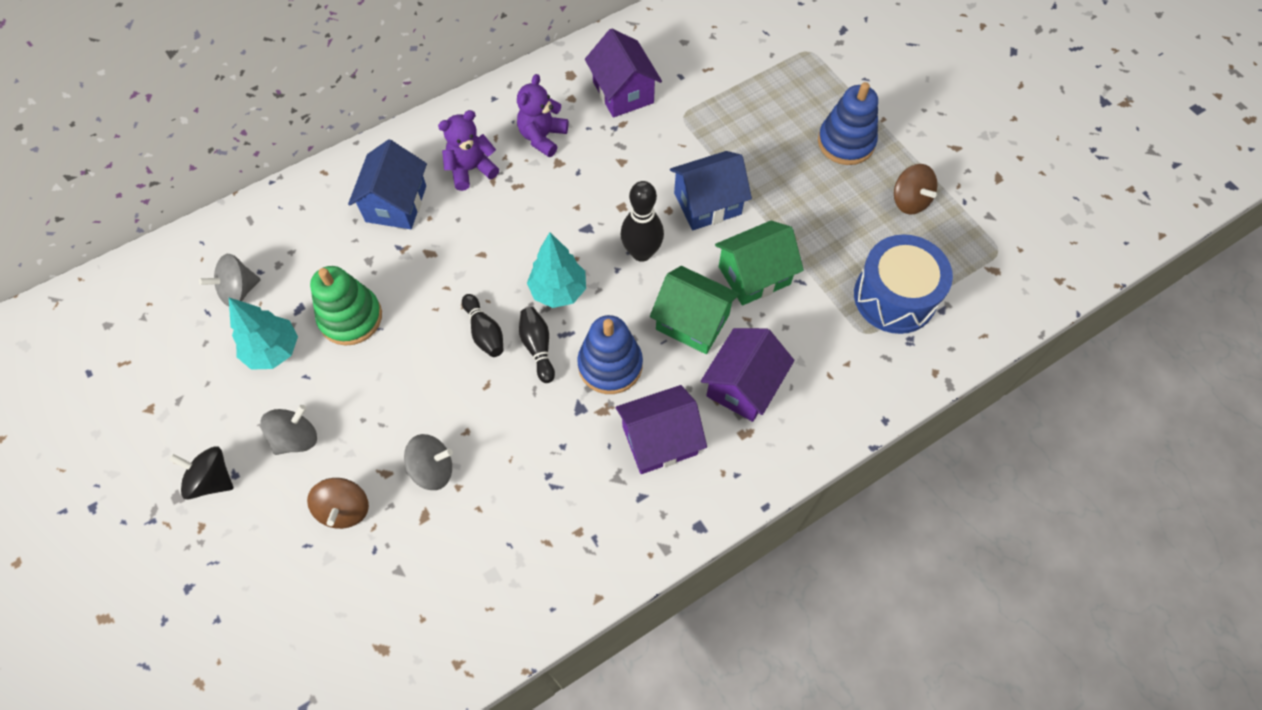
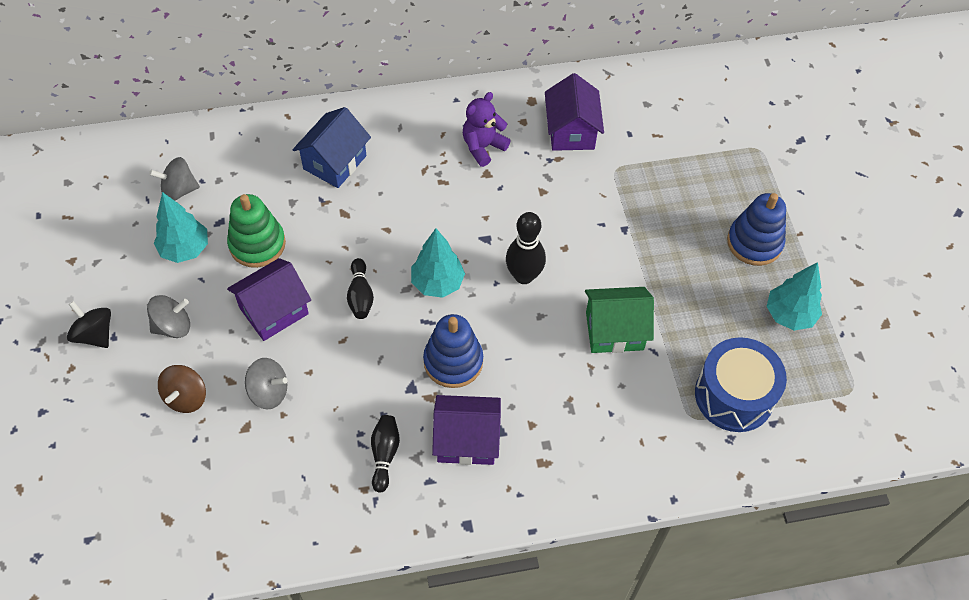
camera: 20 degrees right, 5 degrees down
purple teddy bear [438,110,499,191] -> none
black bowling pin [519,307,555,383] -> black bowling pin moved to [371,415,400,493]
green house [650,266,740,354] -> none
blue house [670,151,752,230] -> none
purple house [701,328,795,422] -> purple house moved to [227,258,311,341]
brown spinning top [894,164,937,215] -> turquoise tree [766,262,822,331]

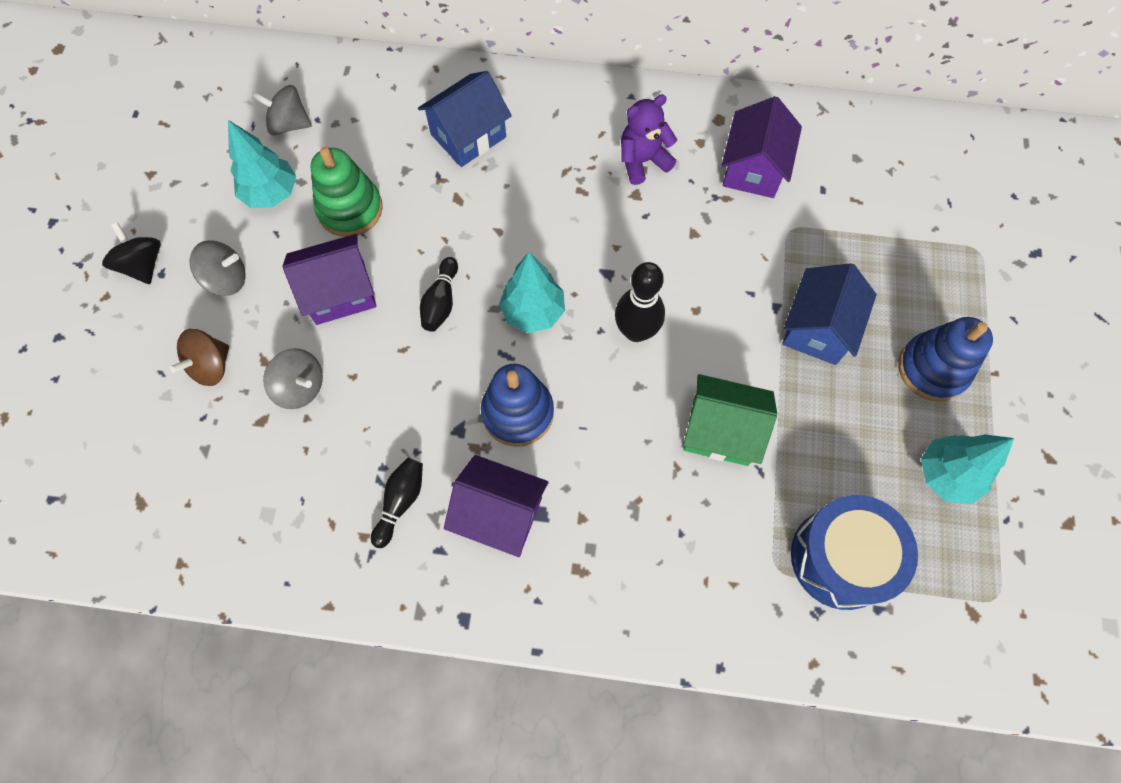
camera: 20 degrees right, 10 degrees up
none -> blue house [782,263,877,365]

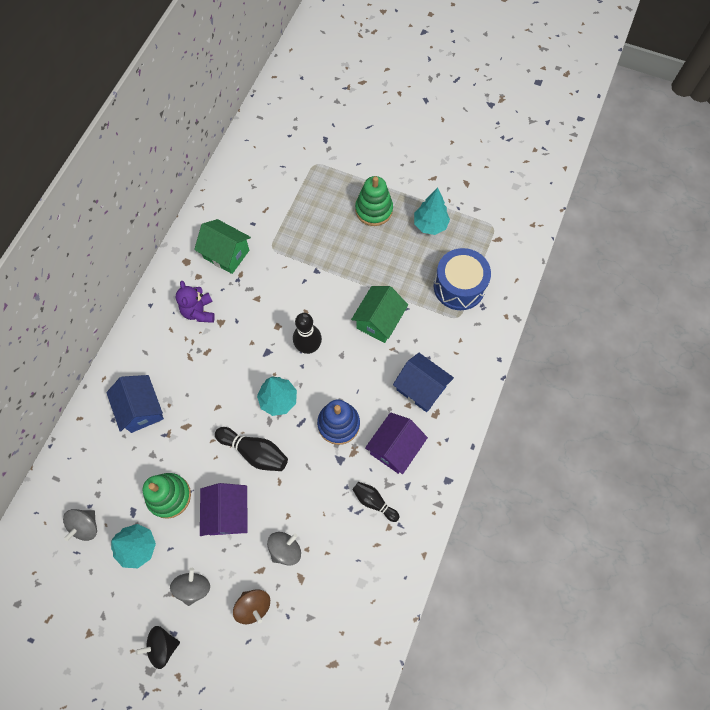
camera: 75 degrees left, 0 degrees up
black bowling pin [420,257,458,332] -> black bowling pin [215,427,288,471], size x1.51
purple house [722,96,802,198] -> green house [194,219,251,274]
blue house [782,263,877,365] -> blue house moved to [393,353,454,412]
blue stacking toy [898,317,993,402] -> green stacking toy [355,176,393,226]

